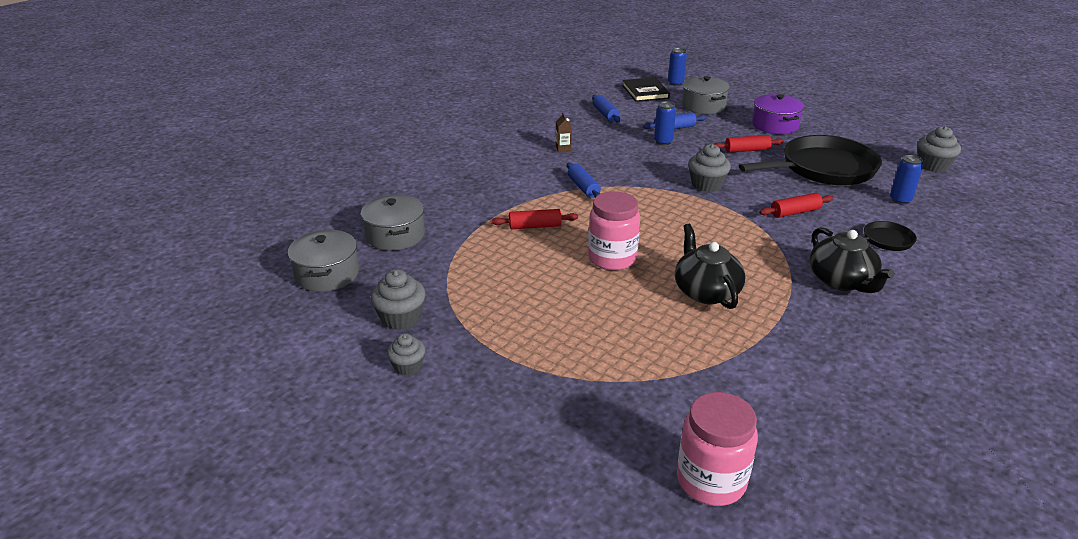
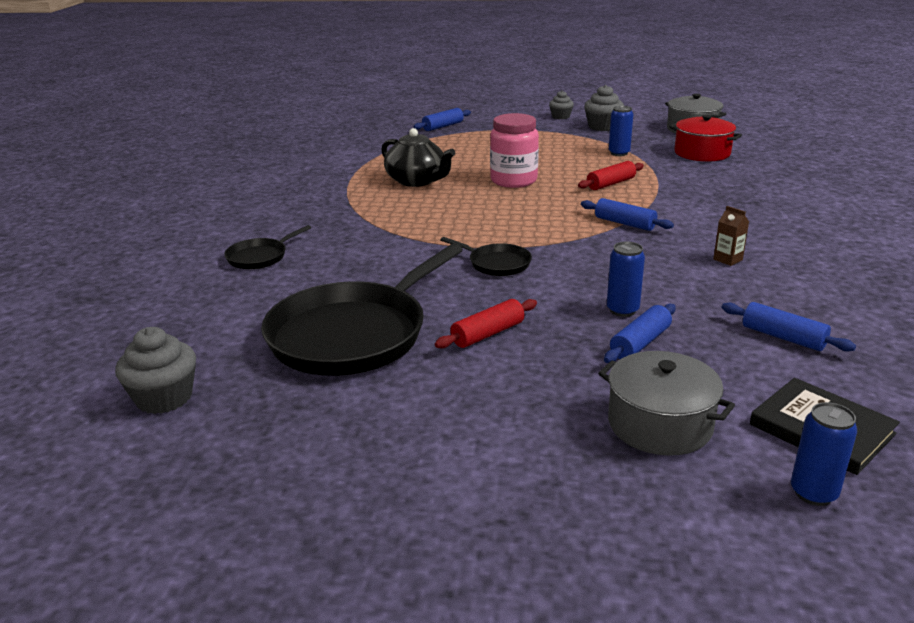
camera: 150 degrees right, 5 degrees down
grey pot [361,195,425,251] -> red pot [670,115,742,162]
pink jar [677,392,758,506] -> none
grey cupcake [688,144,731,192] -> black pan [441,237,532,276]
purple pot [752,94,804,134] -> none
red rolling pin [760,193,833,218] -> none
black teapot [809,227,894,293] -> none
blue can [890,155,923,205] -> blue can moved to [609,106,633,156]
none -> blue rolling pin [413,108,471,131]

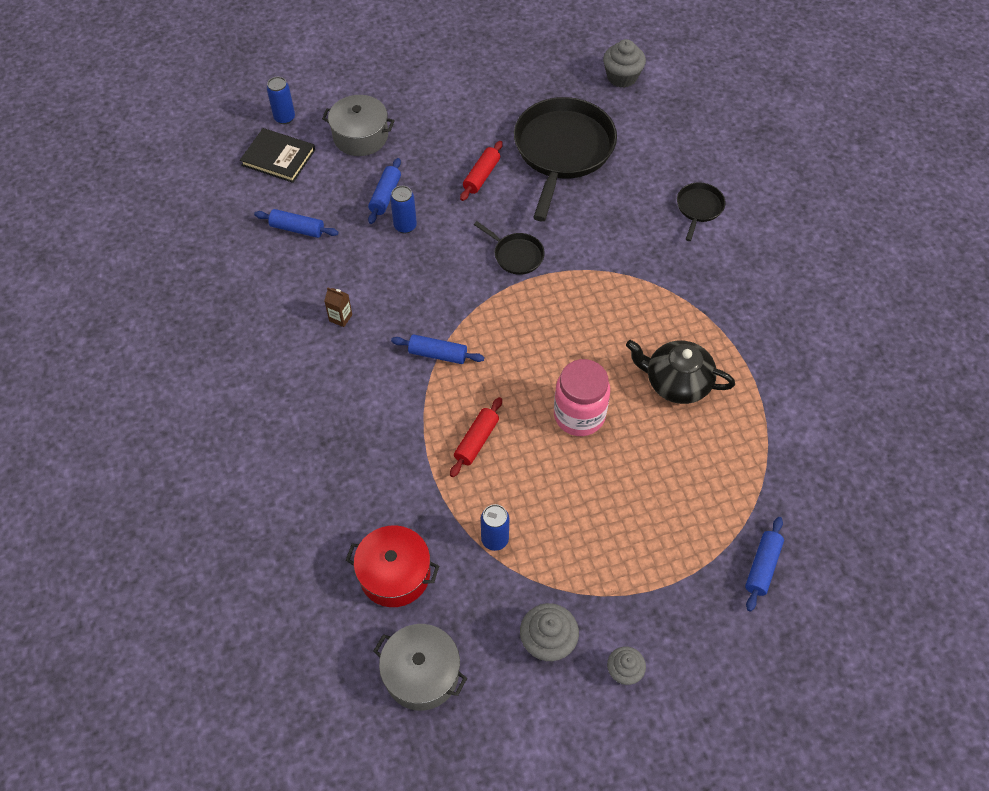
camera: 155 degrees right, 30 degrees up
black pan [441,237,532,276] -> black pan turned 150 degrees counterclockwise [474,221,545,275]

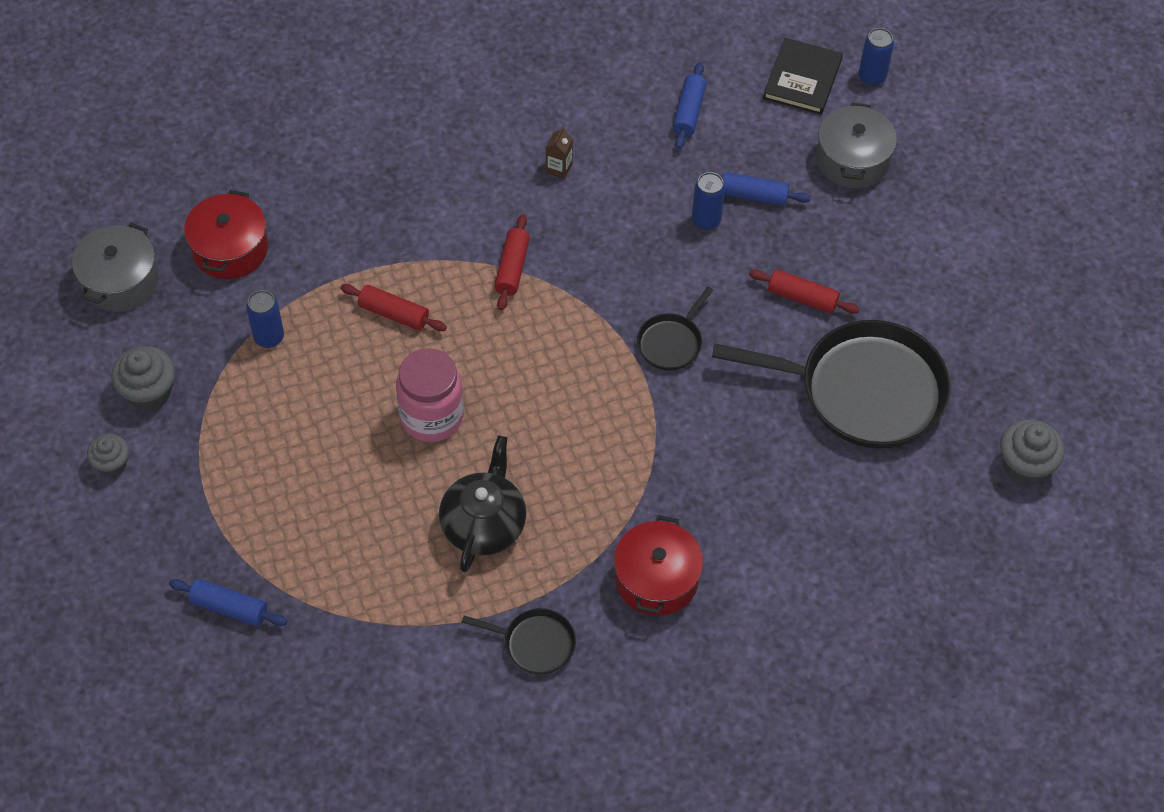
camera: 85 degrees right, 0 degrees up
blue rolling pin [391,335,484,364] -> red rolling pin [494,214,530,311]
black pan [677,182,726,241] -> black pan moved to [462,608,576,674]
none -> red pot [614,515,703,616]

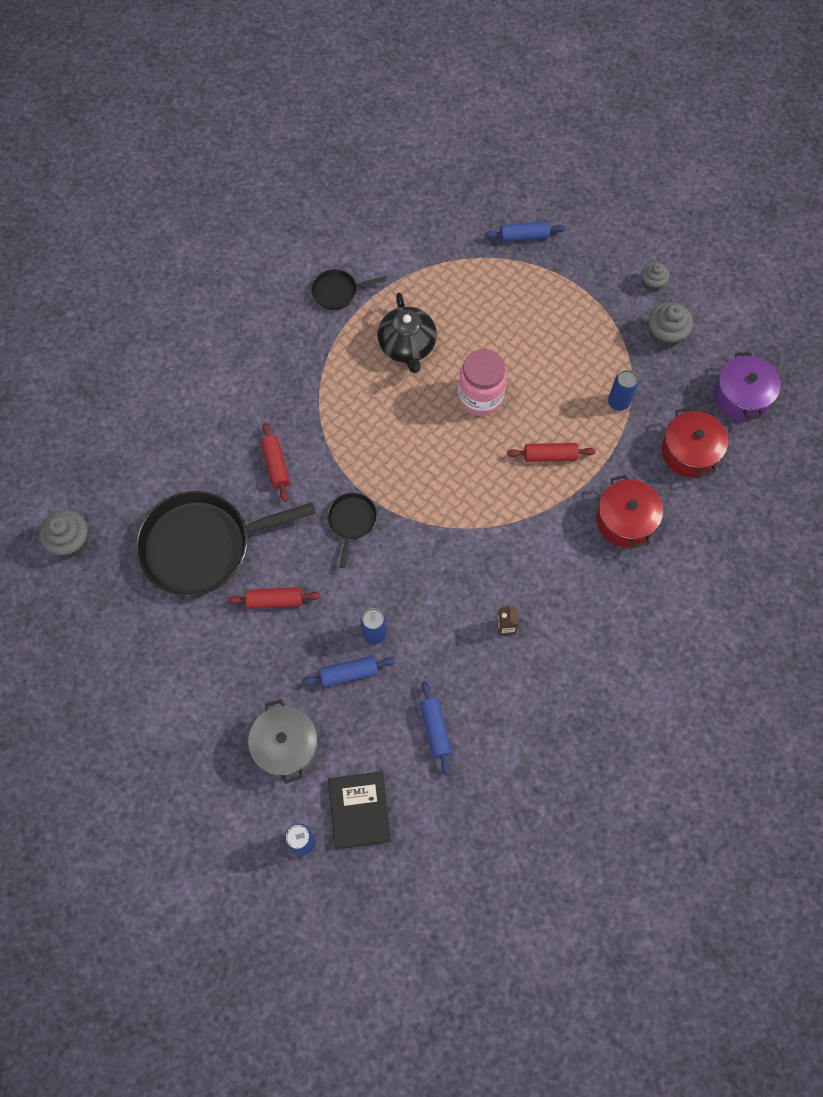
camera: 155 degrees right, 10 degrees up
grey pot [72,223,159,312] -> purple pot [714,352,781,421]
red rolling pin [494,214,530,311] -> red rolling pin moved to [261,423,290,502]
red pot [614,515,703,616] -> red pot moved to [596,475,663,547]

